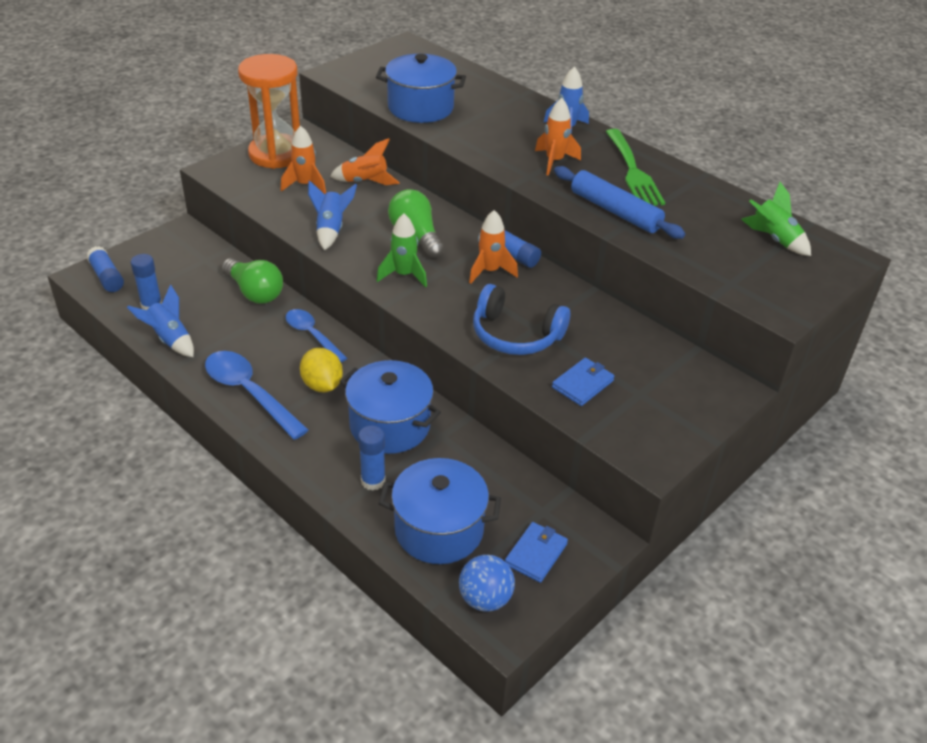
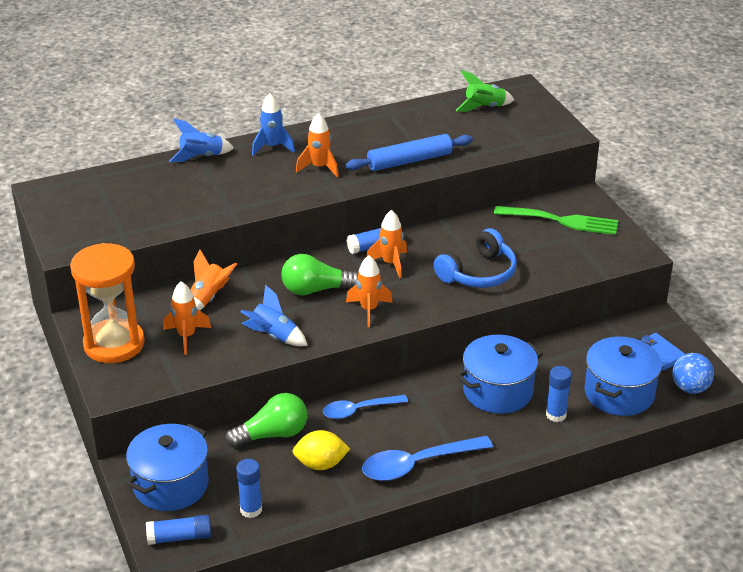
camera: 65 degrees left, 5 degrees down
blue rocket [127,284,194,357] -> blue rocket moved to [169,119,234,162]
yellow lemon [300,348,343,392] -> yellow lemon moved to [292,430,350,470]
blue pot [376,54,466,123] -> blue pot moved to [126,424,209,511]
green rocket [376,213,427,288] -> orange rocket [346,255,393,327]
blue wallet [552,358,615,406] -> none
green fork [605,129,665,206] -> green fork moved to [494,206,618,235]

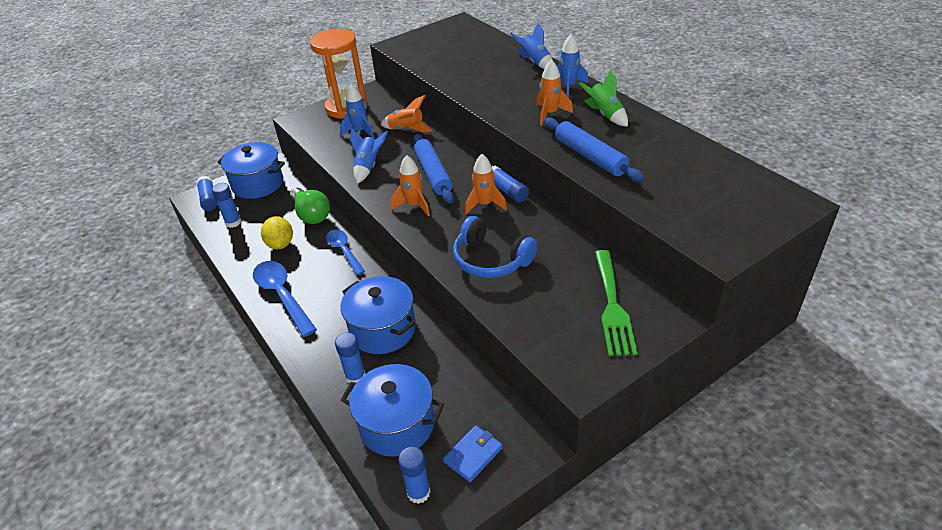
camera: 80 degrees right, 5 degrees up
orange rocket [163,281,211,355] -> blue rocket [340,85,374,138]
green light bulb [281,254,358,295] -> blue rolling pin [413,133,454,204]
green rocket [456,70,514,112] -> green rocket moved to [579,70,628,127]
blue ball [672,353,714,394] -> blue glue stick [398,447,431,504]

